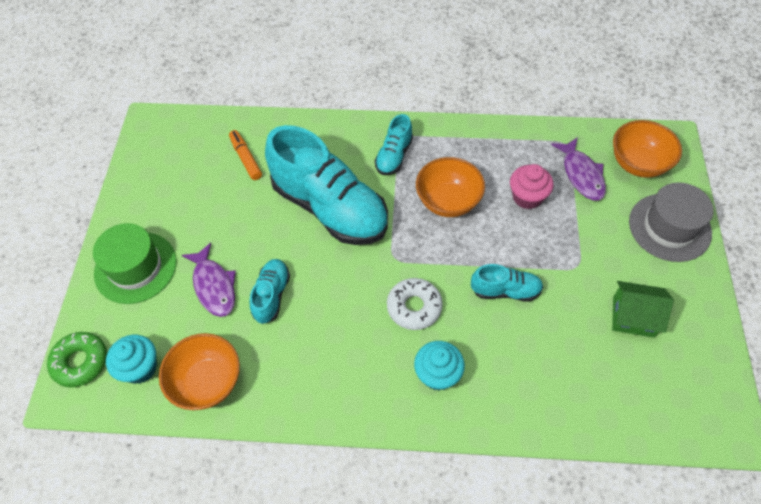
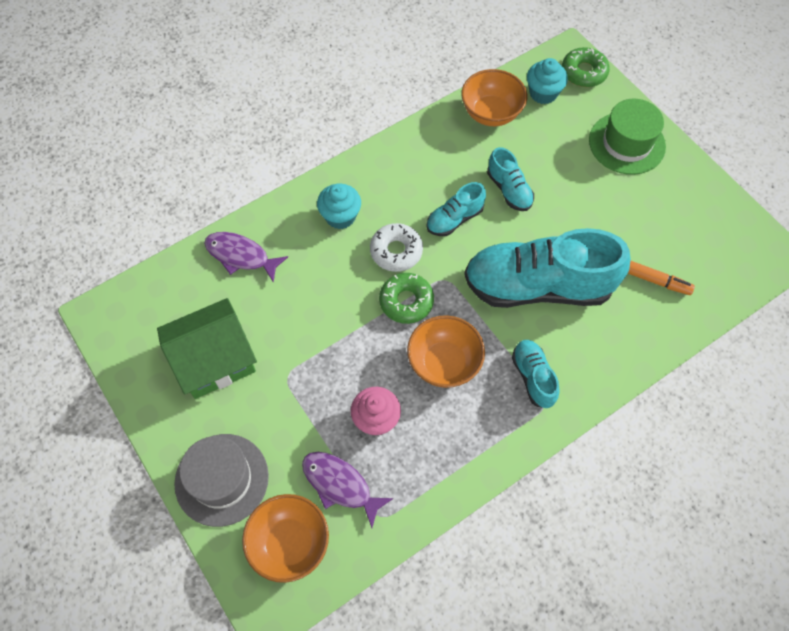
camera: 140 degrees right, 5 degrees up
purple fish [182,243,236,317] -> purple fish moved to [204,232,288,283]
turquoise shoe [471,264,543,302] -> turquoise shoe moved to [427,182,486,236]
green house [612,281,674,338] -> green house [157,298,257,399], size x1.57
none -> green donut [379,273,434,324]

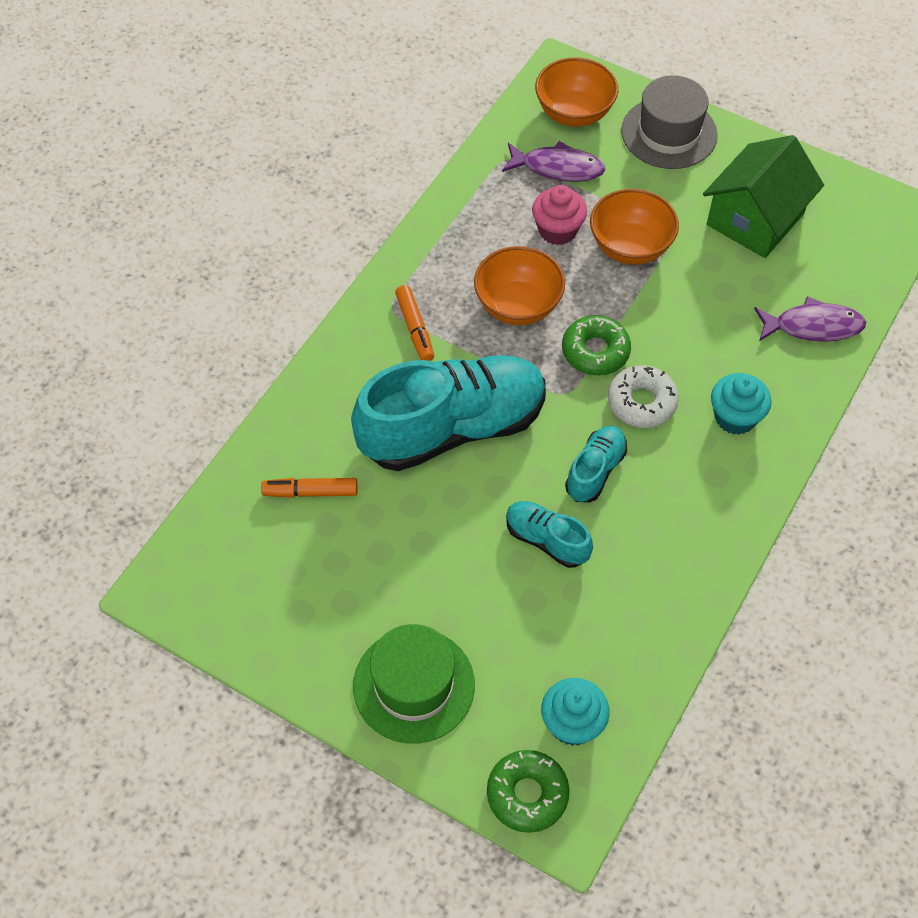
camera: 155 degrees right, 5 degrees down
orange bowl [461,69,527,126] -> orange bowl moved to [590,189,679,265]
turquoise shoe [512,340,560,408] -> orange marker [395,285,434,361]

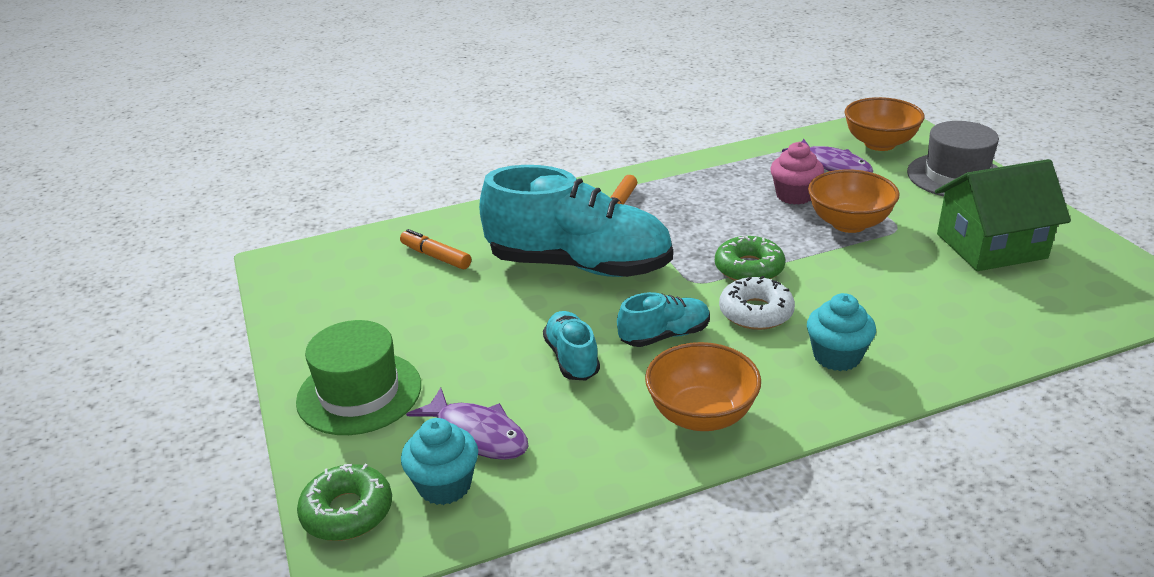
camera: 40 degrees right, 25 degrees down
orange bowl [474,246,565,325] -> orange bowl moved to [645,342,761,431]
purple fish [754,296,866,342] -> purple fish moved to [406,387,529,460]

